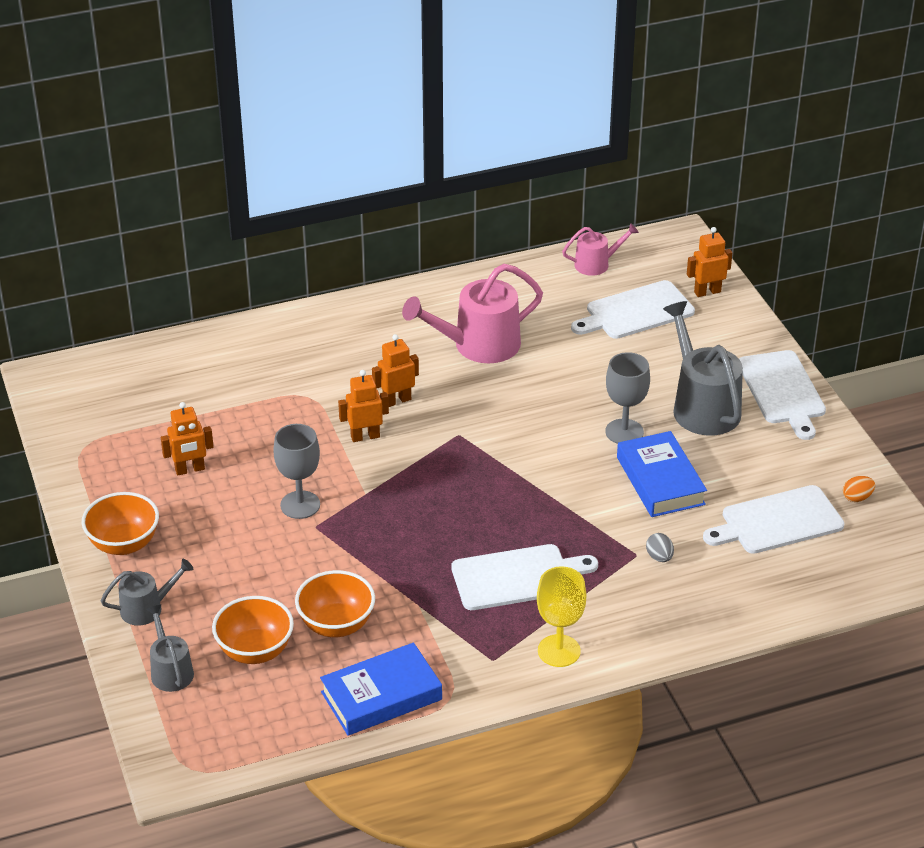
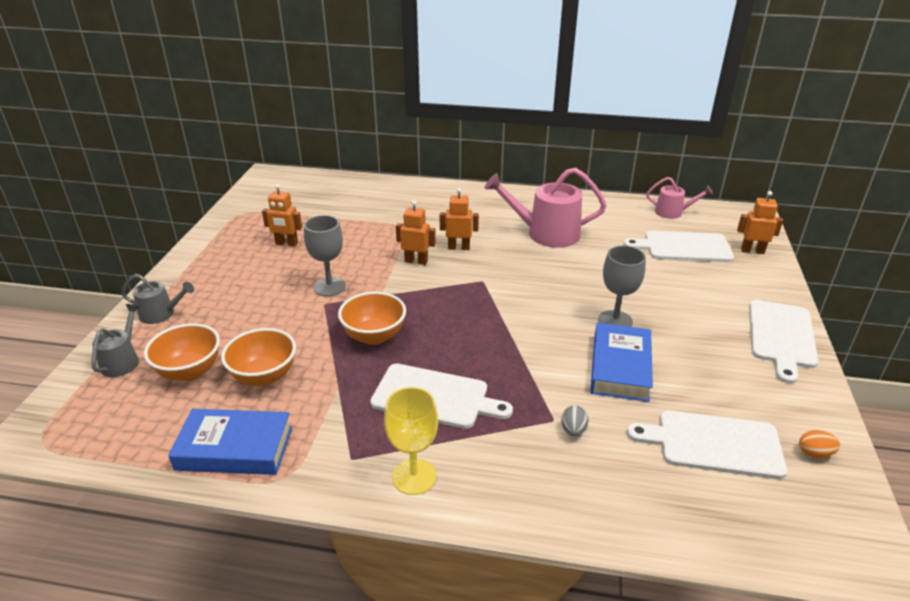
camera: 30 degrees right, 5 degrees down
orange bowl [82,492,159,555] -> orange bowl moved to [338,292,406,345]
grey watering can [663,301,743,436] -> none

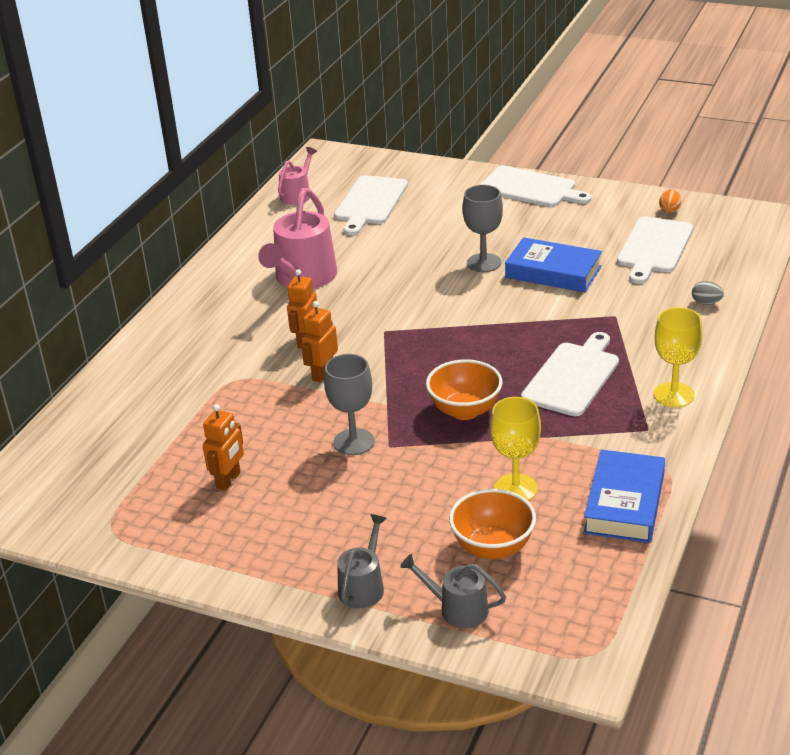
camera: 75 degrees left, 0 degrees up
orange bowl [221,328,296,386] -> yellow goblet [490,397,541,501]
grey egg [561,405,588,436] -> grey egg moved to [692,281,724,305]
orange robot [737,191,783,254] -> none

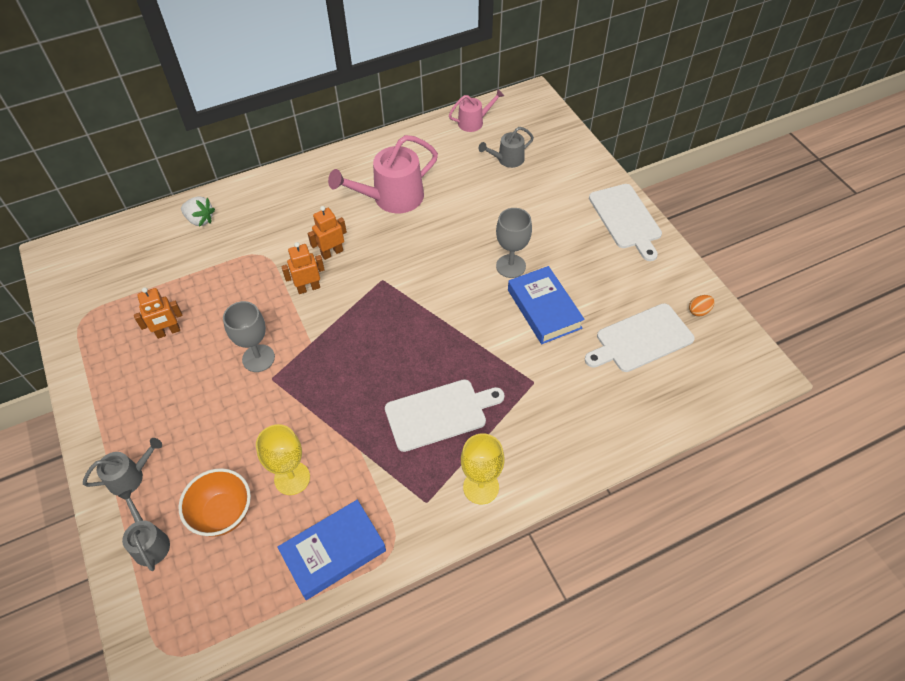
camera: 40 degrees right, 20 degrees up
white cutting board [334,175,408,235] -> grey watering can [479,127,534,168]
orange bowl [426,359,502,420] -> none
grey egg [692,281,724,305] -> none
none -> white strawberry [181,196,215,226]

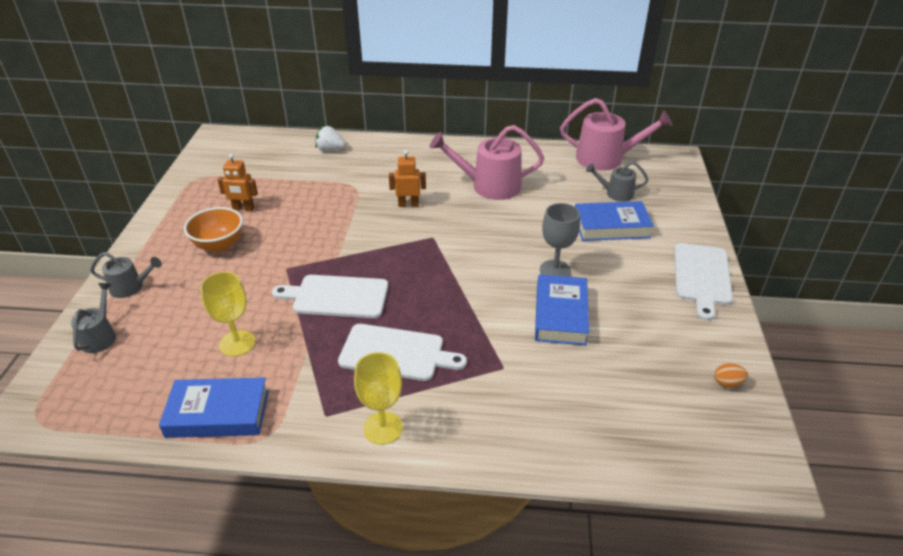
camera: 30 degrees right, 15 degrees down
orange bowl [178,468,251,537] -> orange bowl moved to [184,207,243,252]
white strawberry [181,196,215,226] -> white strawberry turned 135 degrees clockwise [315,126,346,151]
grey goblet [223,301,275,372] -> none
orange robot [281,242,325,294] -> none
pink watering can [449,89,504,132] -> pink watering can [560,98,673,171], size x1.82
white cutting board [585,303,695,372] -> white cutting board moved to [272,275,388,318]
none -> blue book [575,201,654,241]

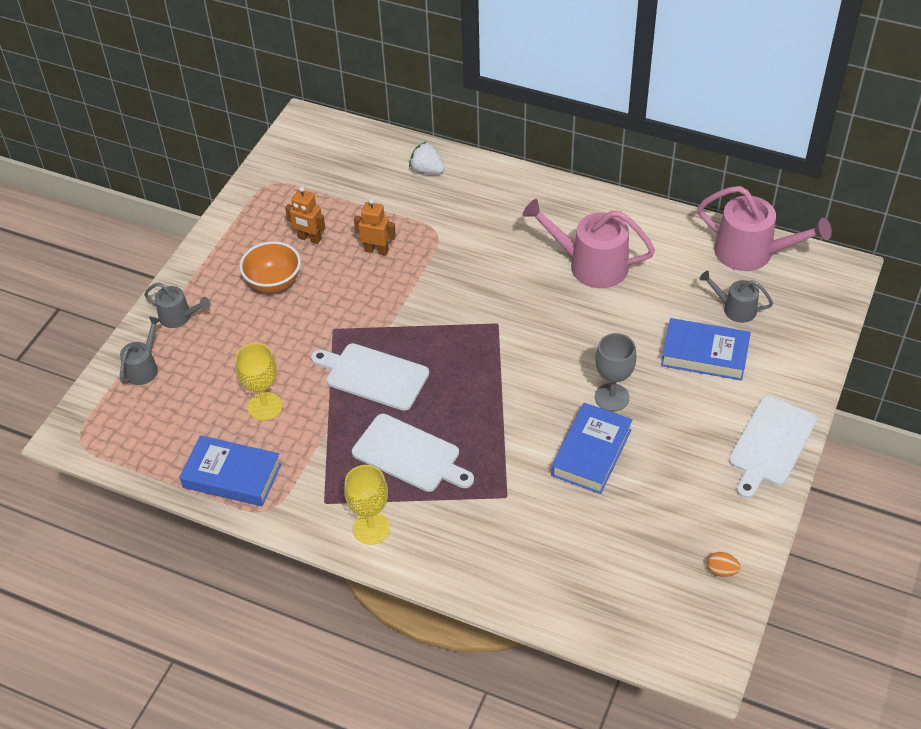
camera: 20 degrees right, 10 degrees up
orange robot [389,150,426,207] -> orange robot moved to [354,199,396,256]

